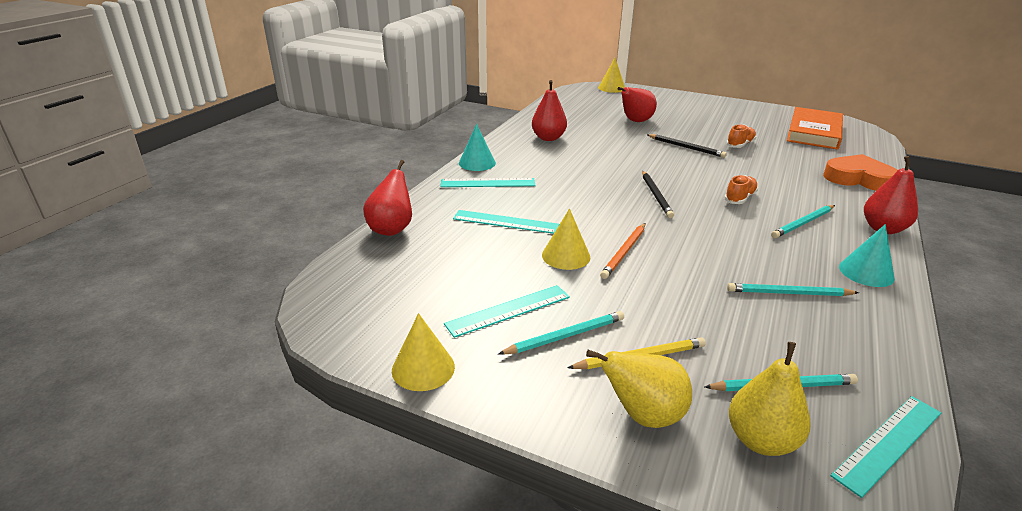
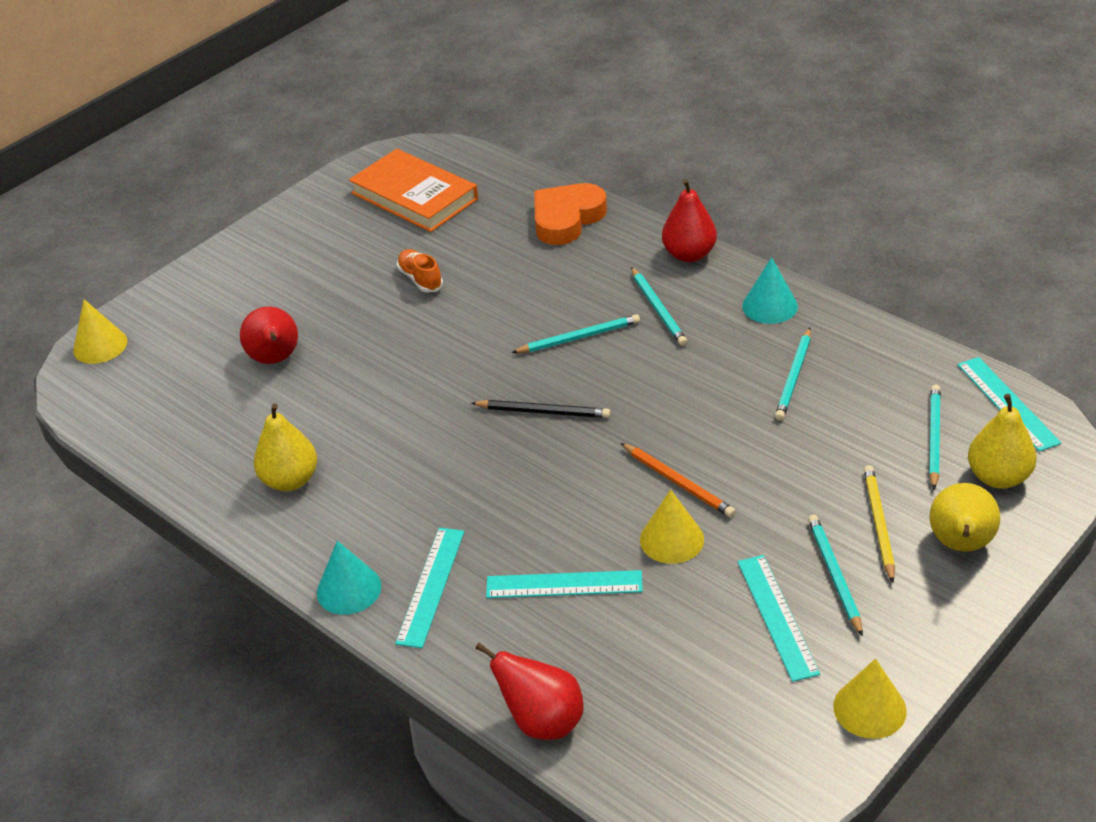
camera: 70 degrees left, 10 degrees up
turquoise ruler [453,210,559,234] -> turquoise ruler turned 60 degrees clockwise [486,570,643,598]
red pear [532,80,567,141] -> yellow pear [254,403,317,491]
black pencil [646,134,727,158] -> none
orange shoe [724,175,758,204] -> turquoise pencil [511,314,640,353]

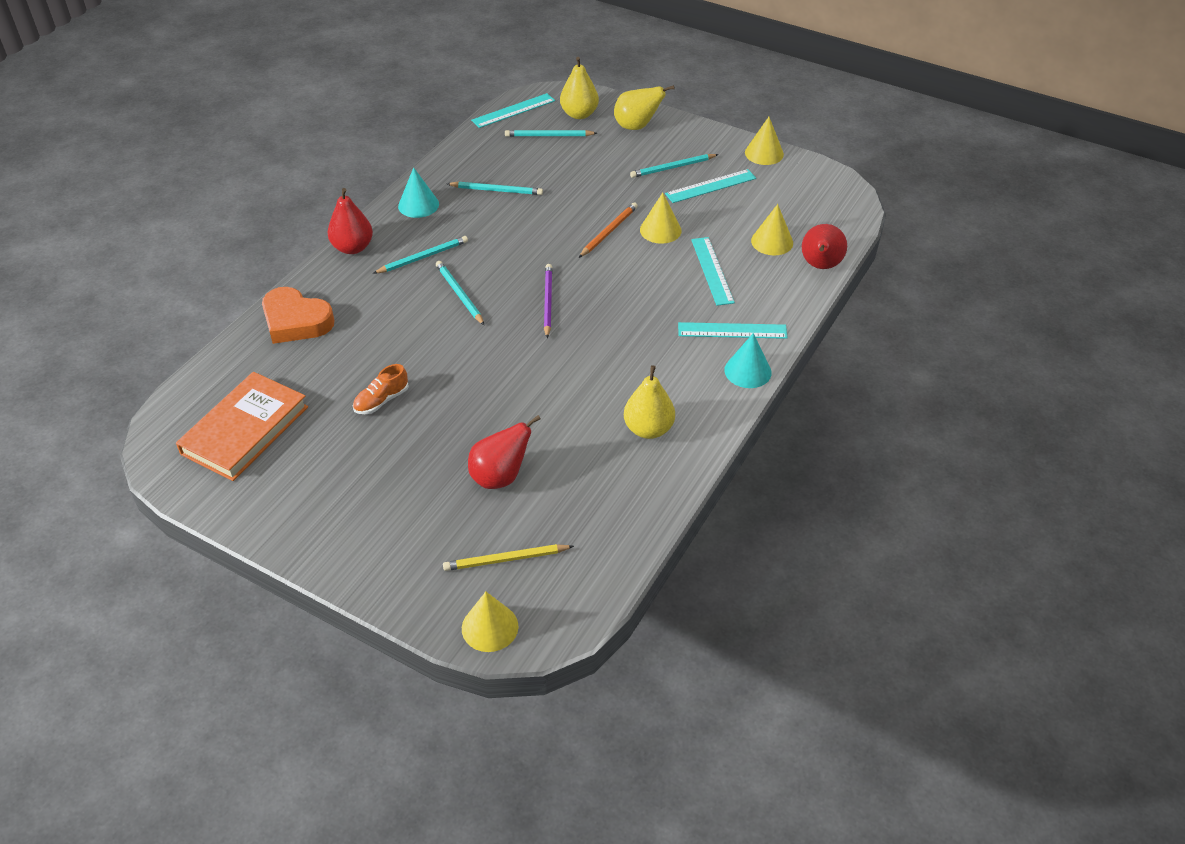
camera: 105 degrees left, 5 degrees up
black pencil [471,400,611,418] -> purple pencil [544,264,553,338]
yellow pencil [864,465,895,583] -> yellow pencil moved to [443,544,574,571]
none -> yellow cone [751,204,793,255]

